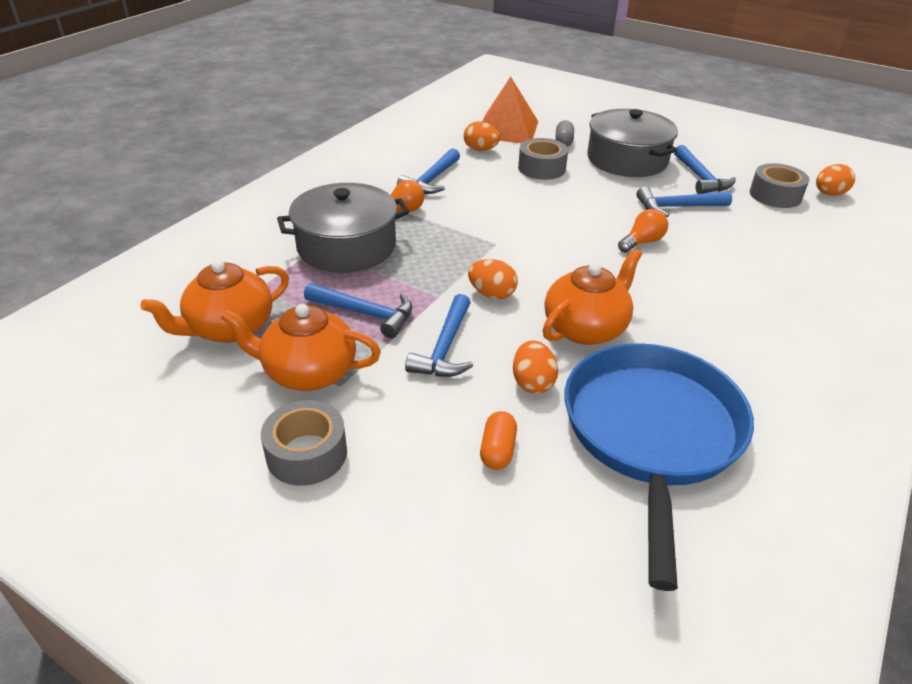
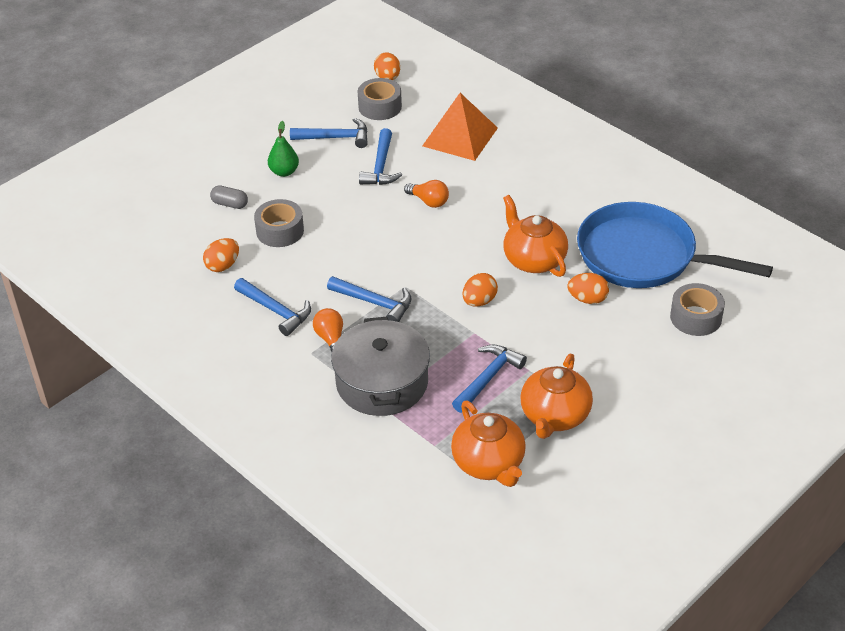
camera: 75 degrees left, 5 degrees up
grey tape [261,400,347,486] -> grey tape moved to [670,283,725,336]
blue hammer [405,294,473,377] -> blue hammer moved to [327,276,412,322]
orange capsule [480,411,517,470] -> none
orange pyramid [482,76,538,143] -> orange pyramid moved to [422,93,498,161]
grey pot [587,109,678,177] -> green pear [268,121,299,177]
orange light bulb [618,209,668,253] -> orange light bulb turned 150 degrees clockwise [404,180,449,208]

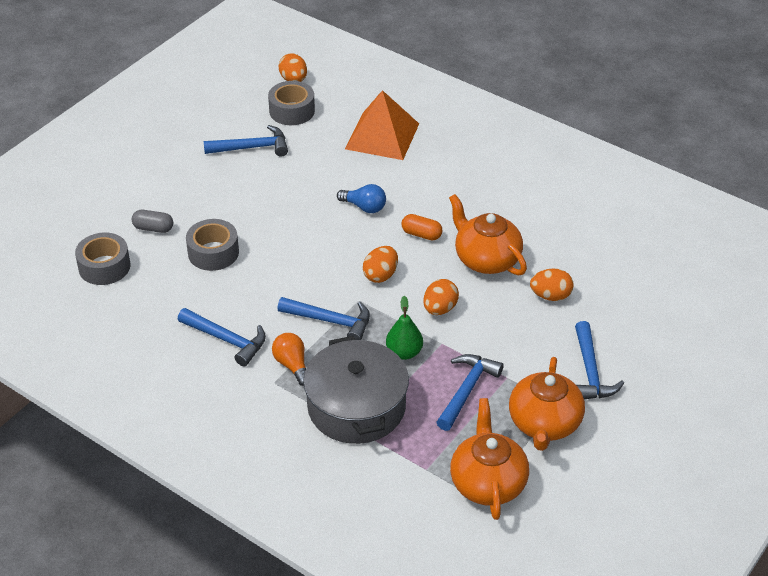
camera: 10 degrees left, 0 degrees up
orange egg [203,238,239,272] -> orange egg moved to [363,246,398,283]
green pear [268,121,299,177] -> green pear moved to [386,296,423,360]
blue hammer [359,128,402,185] -> blue hammer moved to [575,321,624,399]
orange light bulb [404,180,449,208] -> blue light bulb [337,184,386,213]
orange teapot [451,401,526,487] -> orange teapot turned 150 degrees counterclockwise [450,398,529,520]
blue pan [577,202,773,288] -> none
grey tape [670,283,725,336] -> grey tape moved to [75,232,130,285]
none -> orange capsule [401,214,442,241]

